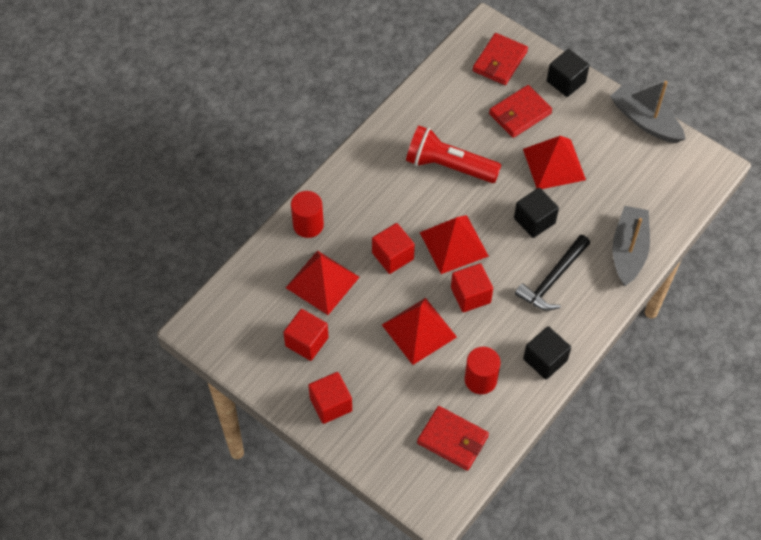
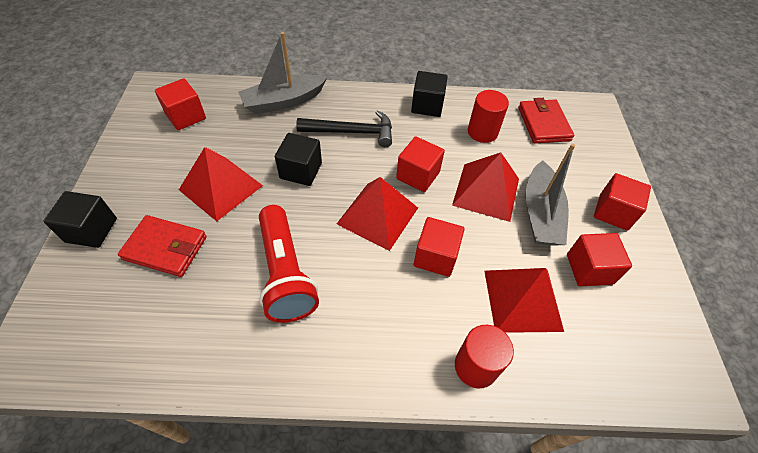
camera: 130 degrees left, 5 degrees down
red wallet [473,33,528,85] -> none
grey boat [610,81,686,143] -> grey boat moved to [526,144,575,246]
none -> red cube [155,78,206,130]

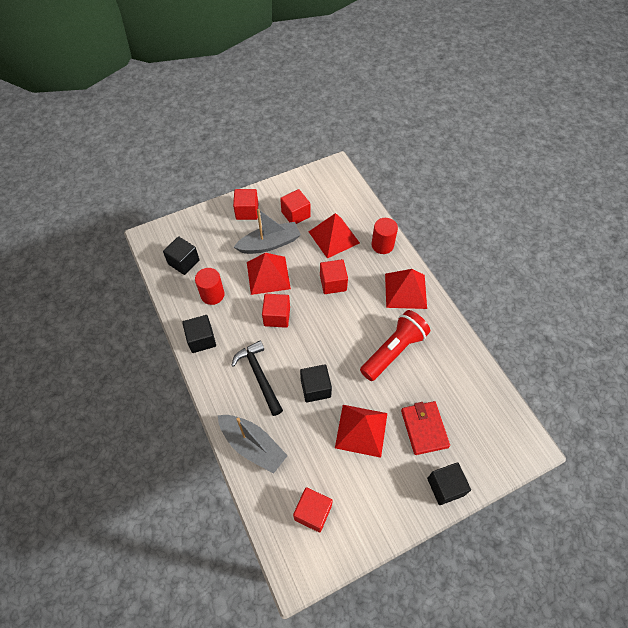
camera: 115 degrees left, 5 degrees up
red pyramid [337,177,418,251] -> red pyramid moved to [385,269,427,309]
red wallet [518,98,574,143] -> black cube [163,236,200,275]

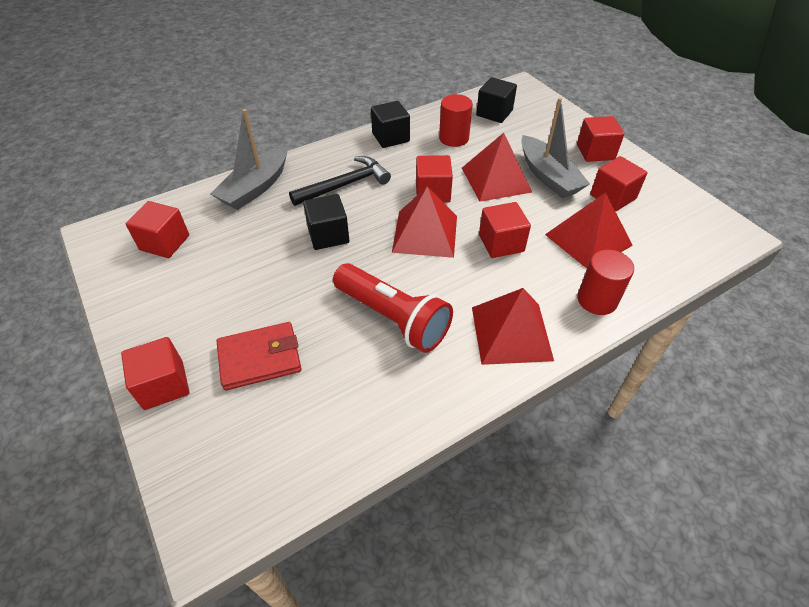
camera: 85 degrees right, 10 degrees down
red pyramid [335,405,387,458] -> red pyramid moved to [392,186,457,258]
black cube [427,463,471,505] -> red cube [121,337,189,410]

